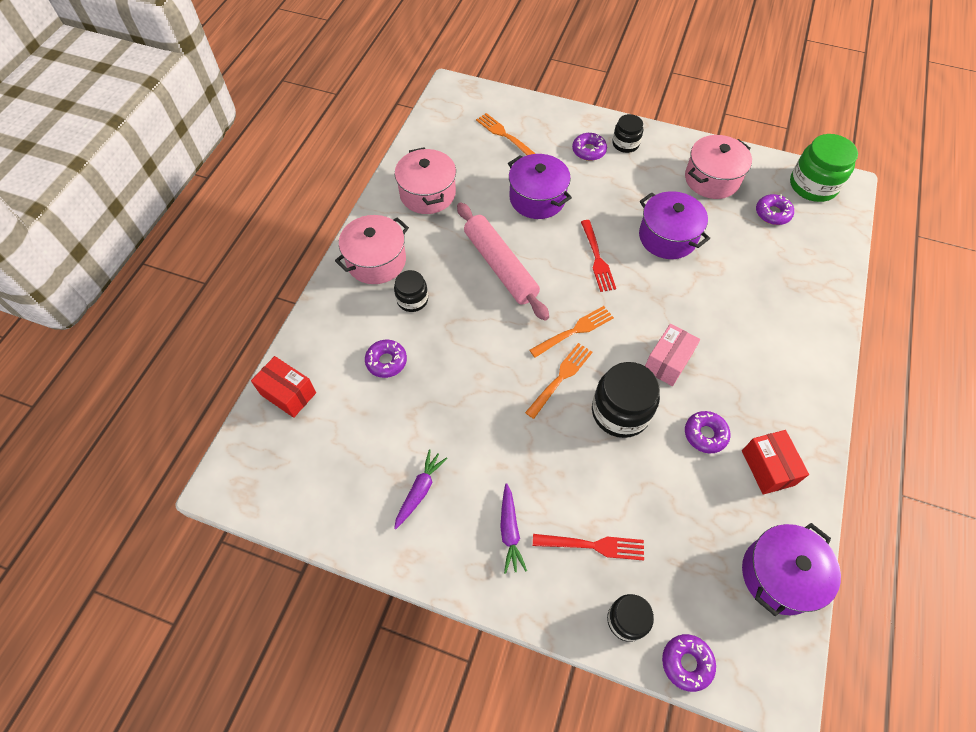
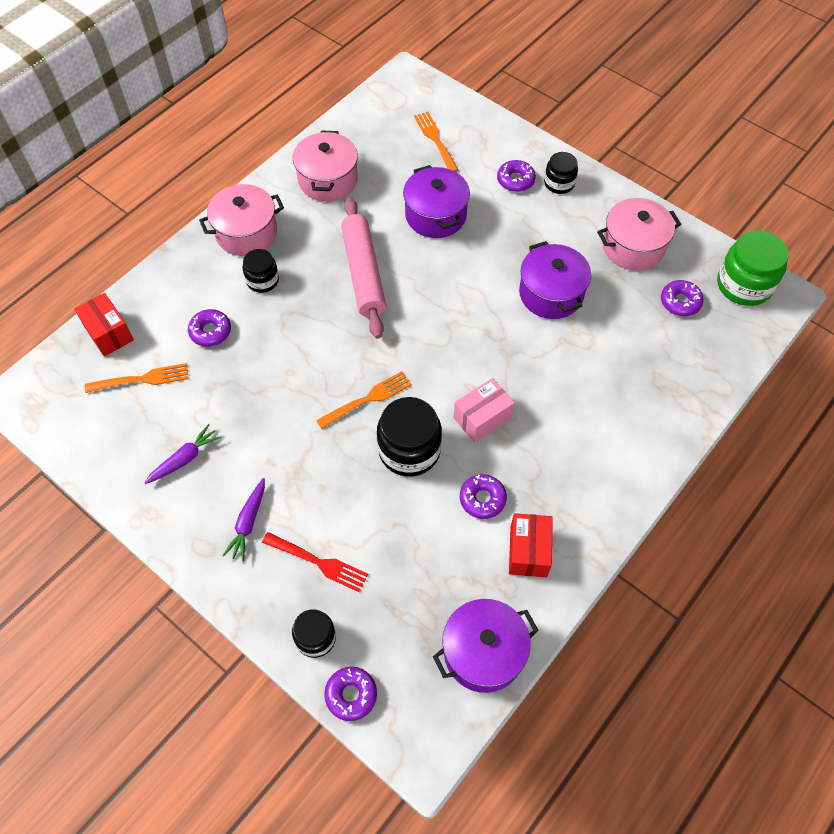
camera: 20 degrees right, 0 degrees up
orange fork [529,306,614,358] -> orange fork moved to [85,363,188,393]
red fork [581,220,616,292] -> none

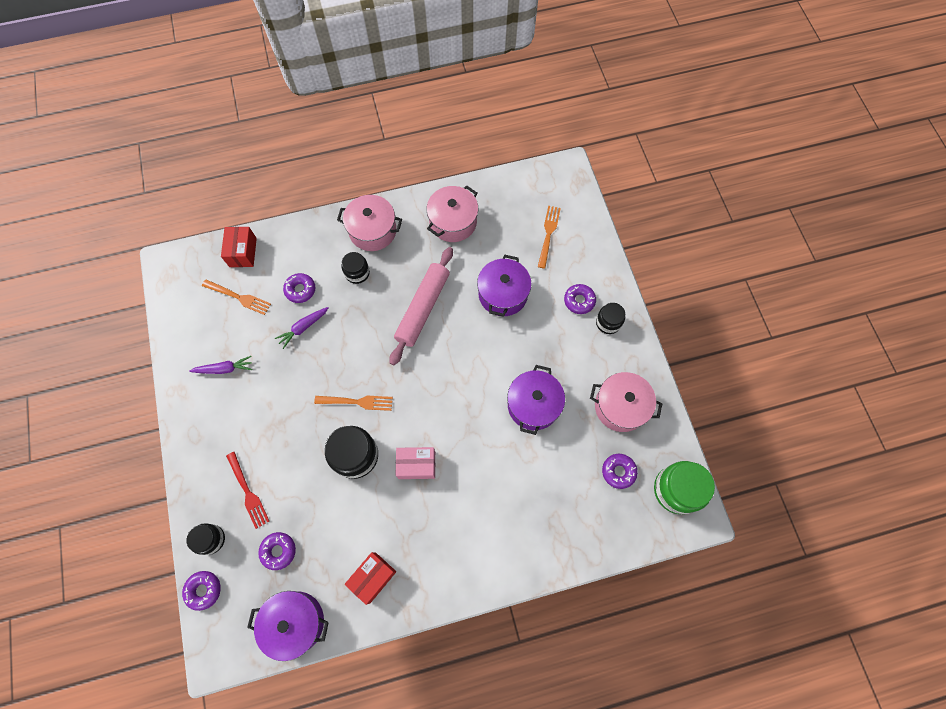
camera: 35 degrees right, 10 degrees up
purple carrot [222,478,265,561] -> purple carrot moved to [275,307,329,349]
purple donut [460,474,507,519] -> purple donut moved to [258,532,296,570]

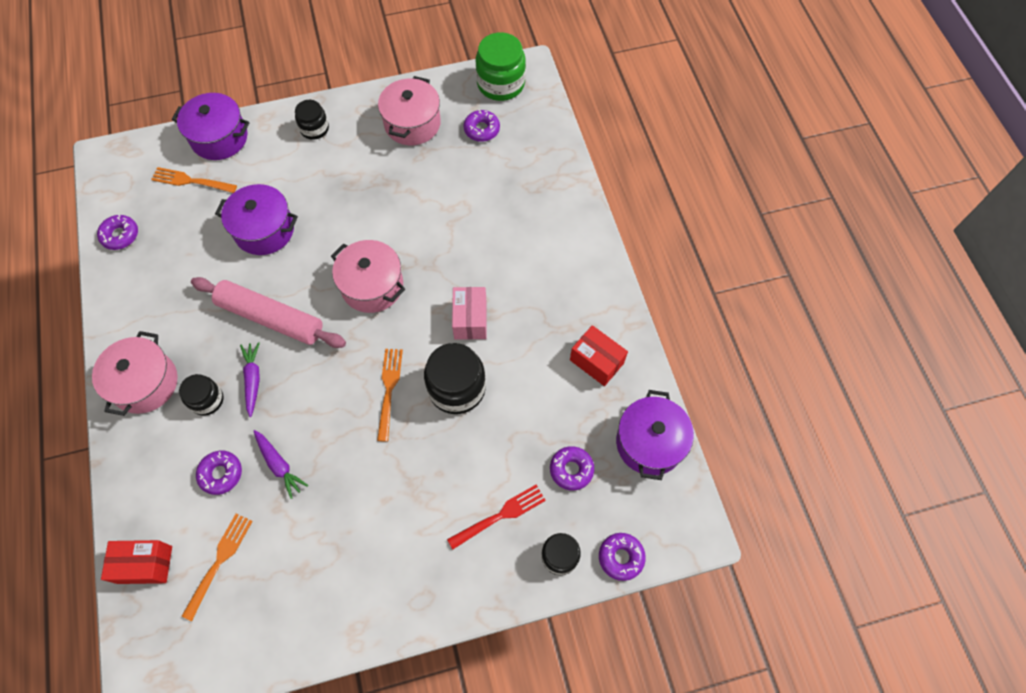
camera: 90 degrees left, 5 degrees down
purple carrot [189,356,252,374] -> purple carrot moved to [240,342,260,417]
pink pot [427,185,478,242] -> pink pot moved to [331,240,405,313]
purple pot [507,365,565,435] -> purple pot moved to [172,93,249,160]
purple donut [564,284,596,314] -> purple donut moved to [97,214,138,250]

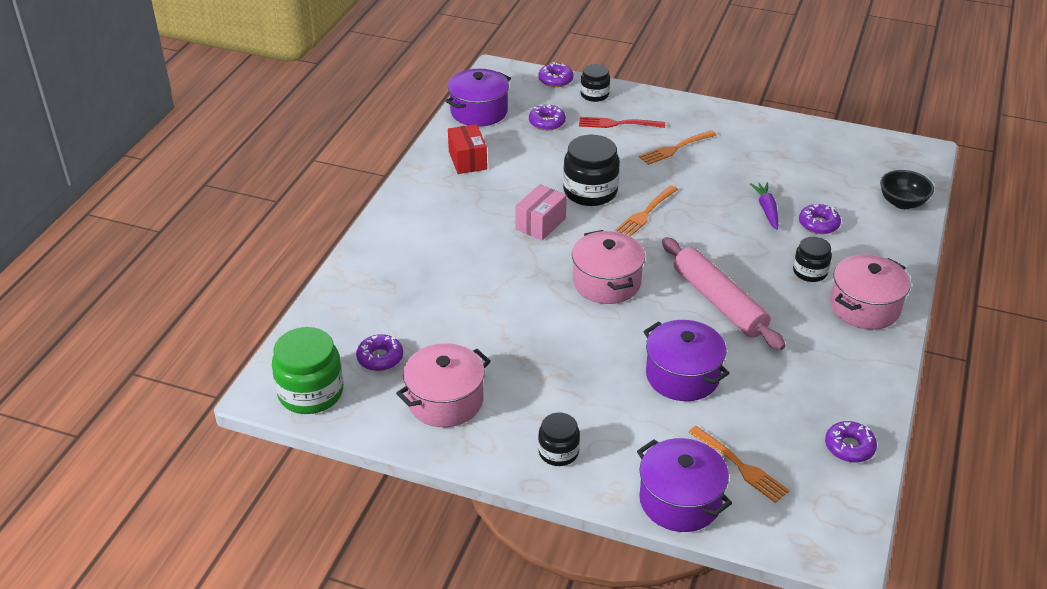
camera: 145 degrees left, 25 degrees down
red box [101,540,172,584] -> black bowl [880,170,934,209]
orange fork [182,514,253,621] -> orange fork moved to [639,130,716,165]
purple carrot [240,342,260,417] -> none

